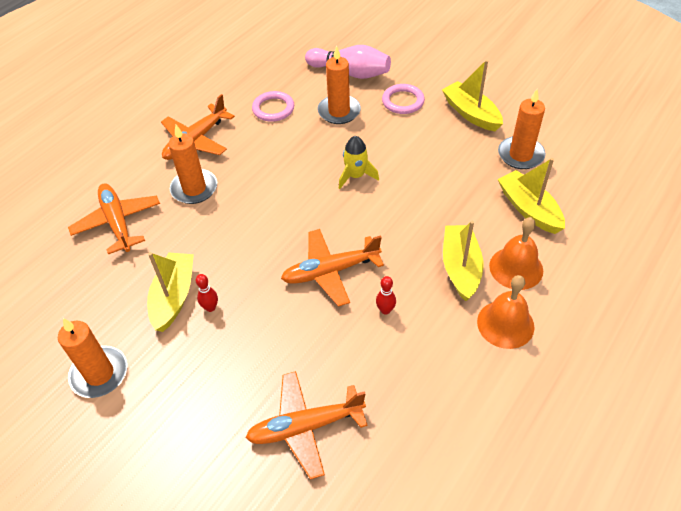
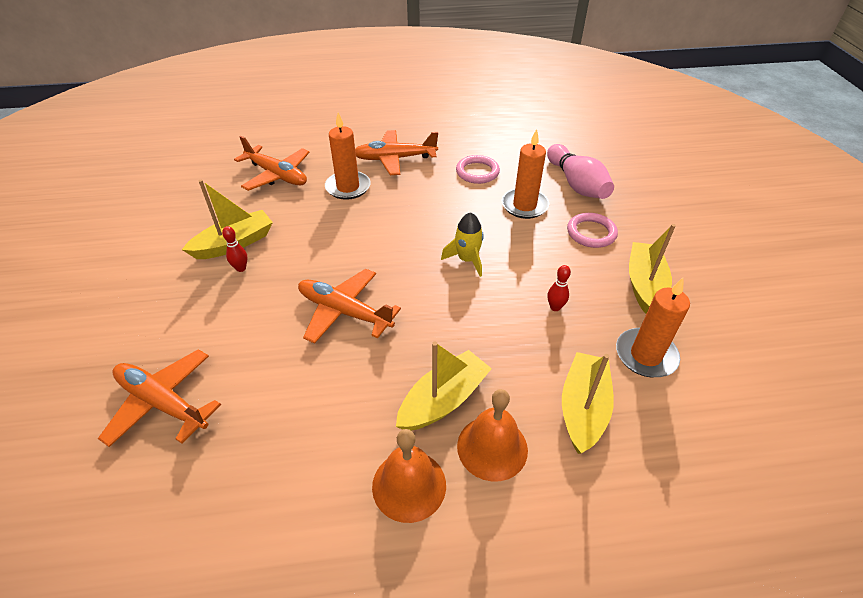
camera: 45 degrees right, 5 degrees down
orange candle [58,318,127,398] -> none
orange plane [68,183,160,255] -> orange plane turned 105 degrees clockwise [234,136,310,191]
red bowling pin [376,276,396,315] -> red bowling pin moved to [548,265,571,311]

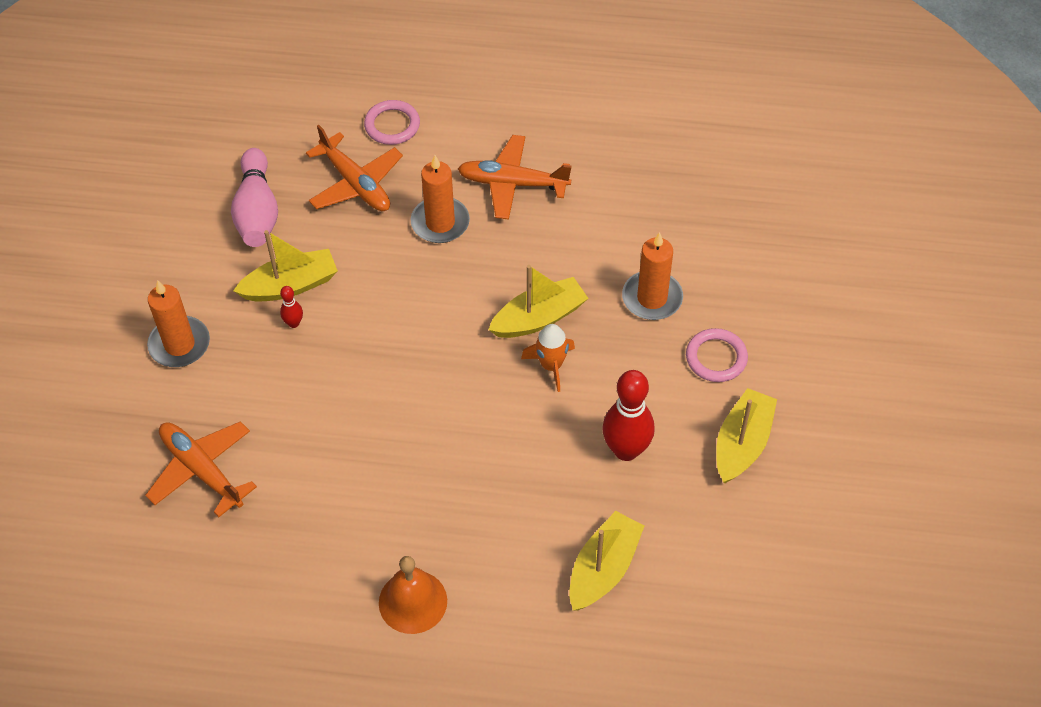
camera: 15 degrees right, 10 degrees up
orange plane [298,269,401,344] -> none
yellow boat [396,342,492,430] -> yellow boat moved to [488,265,588,338]
yellow rocket [441,212,484,277] -> orange rocket [521,324,575,392]
pink ring [456,155,500,184] -> pink ring moved to [364,100,420,145]
orange bell [457,389,528,482] -> none
pink bowling pin [547,144,614,199] -> pink bowling pin moved to [231,148,278,247]
red bowling pin [548,265,571,311] -> red bowling pin [602,370,655,461], size x2.17
orange candle [616,278,690,377] -> orange candle moved to [147,280,210,367]

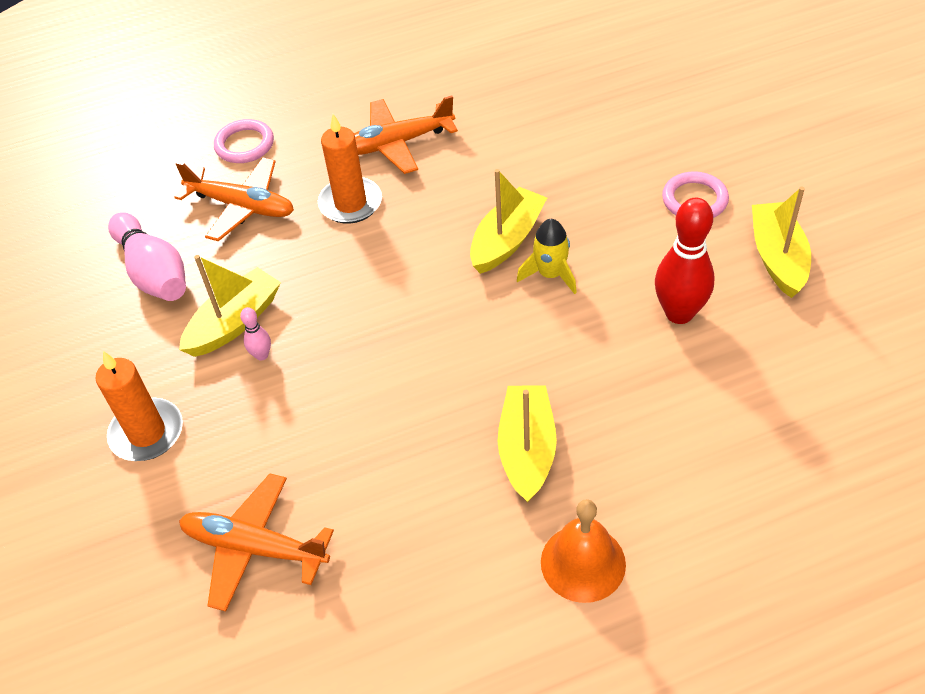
camera: 25 degrees left, 5 degrees down
red bowling pin [280,286,303,328] -> pink bowling pin [240,307,271,361]
orange rocket [521,324,575,392] -> yellow rocket [517,219,577,294]
yellow boat [569,511,644,610] -> yellow boat moved to [498,385,557,503]
orange candle [622,232,683,320] -> none

